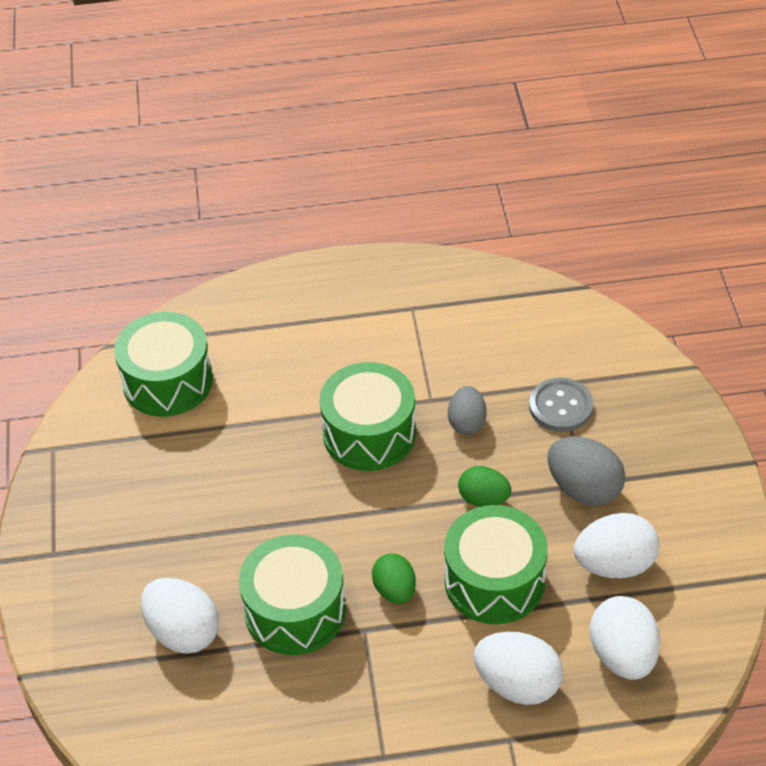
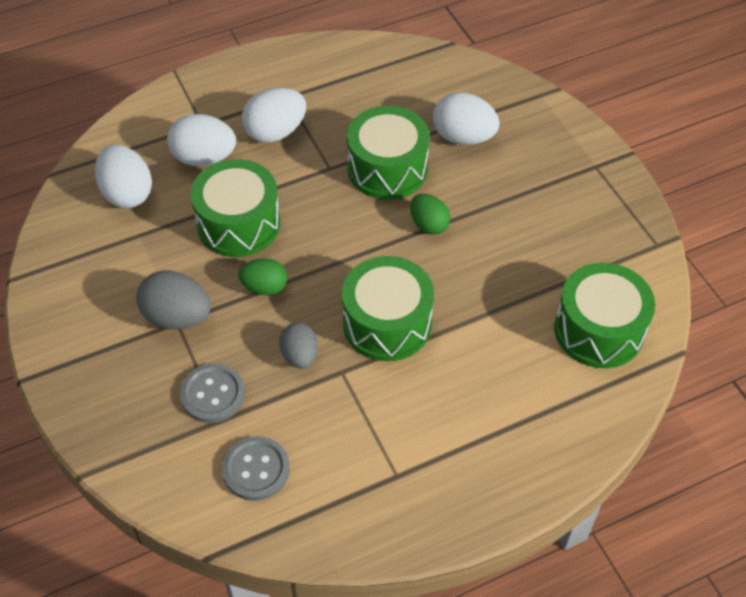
camera: 160 degrees right, 5 degrees up
green egg [372,554,416,604] -> green egg moved to [410,194,450,235]
white egg [574,513,659,578] -> white egg moved to [242,88,306,143]
none -> grey button [222,436,290,501]

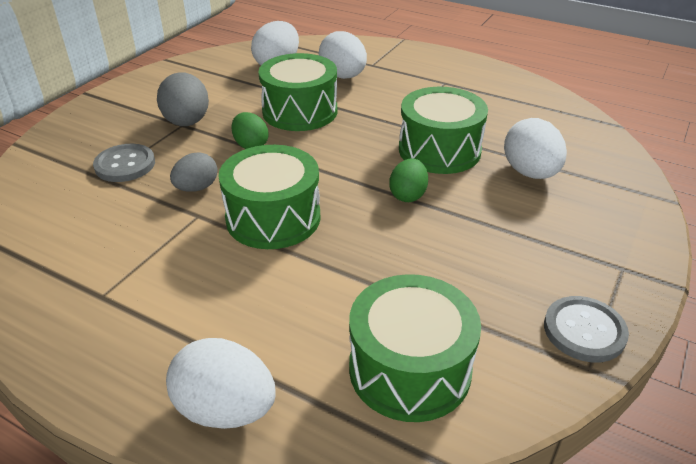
camera: 55 degrees right, 15 degrees down
grey button [222,436,290,501] -> grey button moved to [544,296,629,362]
white egg [242,88,306,143] -> white egg moved to [166,338,276,429]

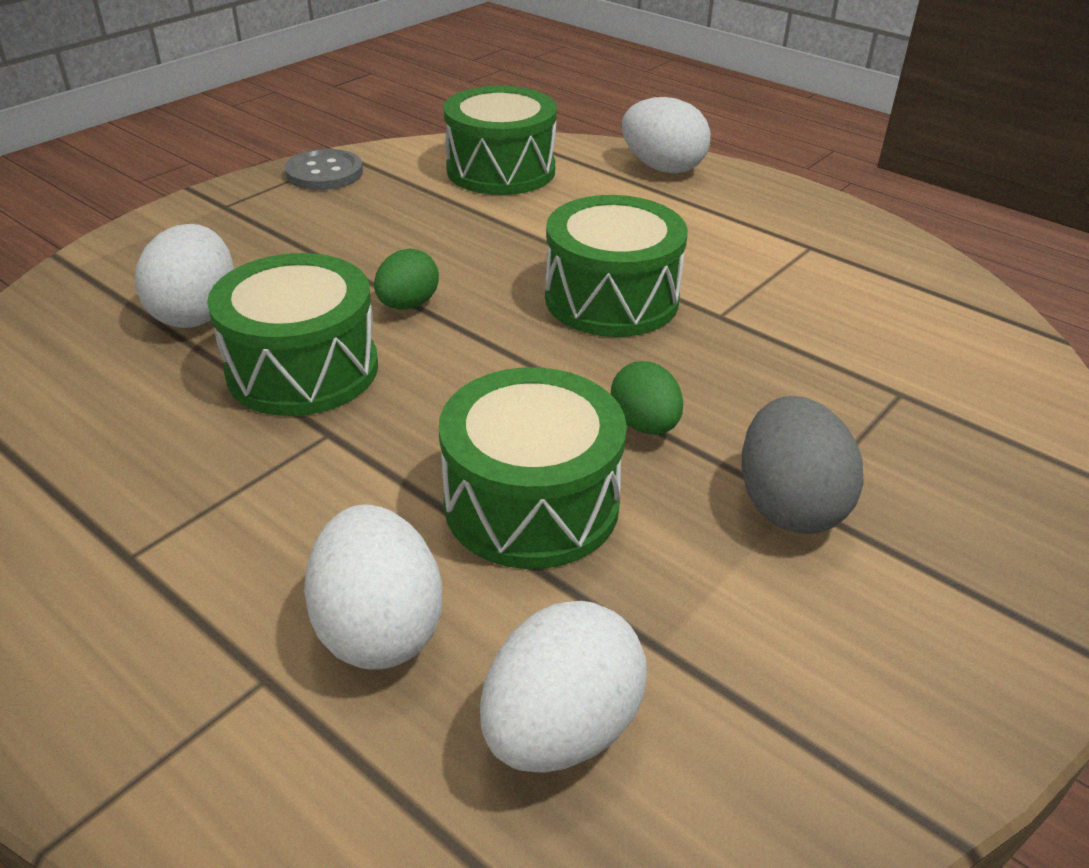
camera: 170 degrees left, 0 degrees up
grey button [93,144,155,182] -> none
grey egg [170,152,218,192] -> none

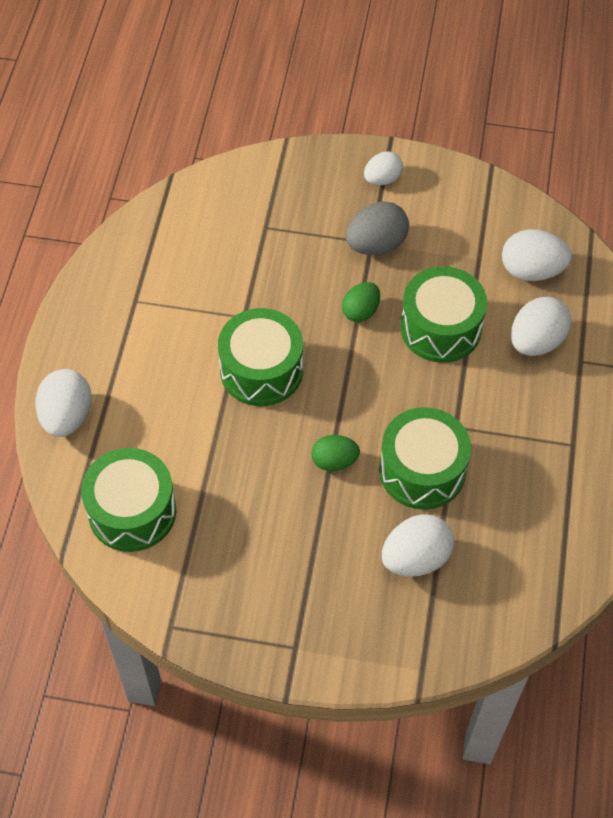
camera: 120 degrees left, 20 degrees up
grey button [285,149,363,190] -> none
none -> white egg [364,151,403,185]

